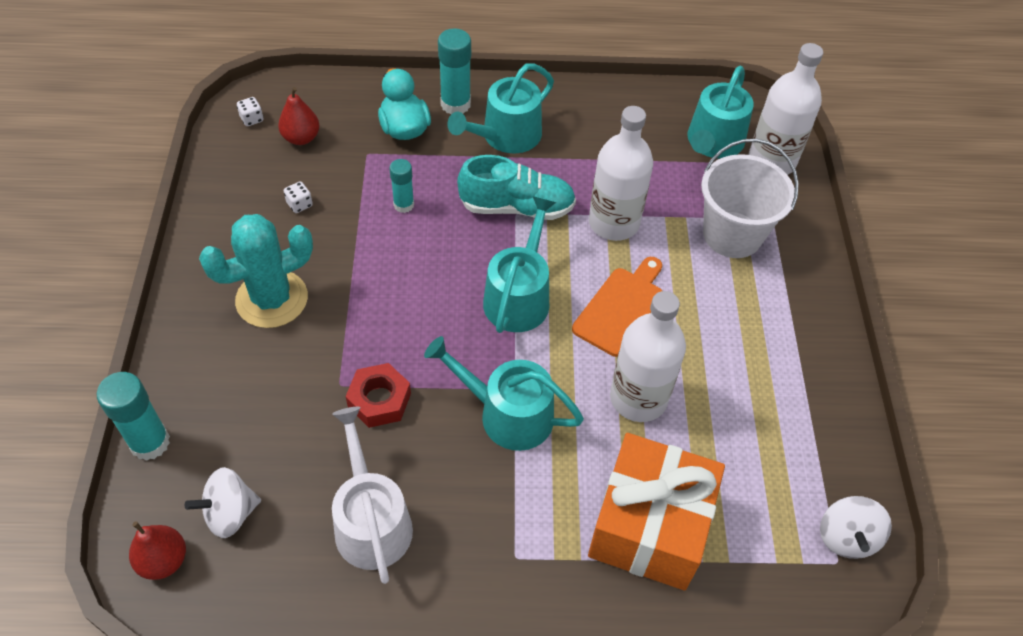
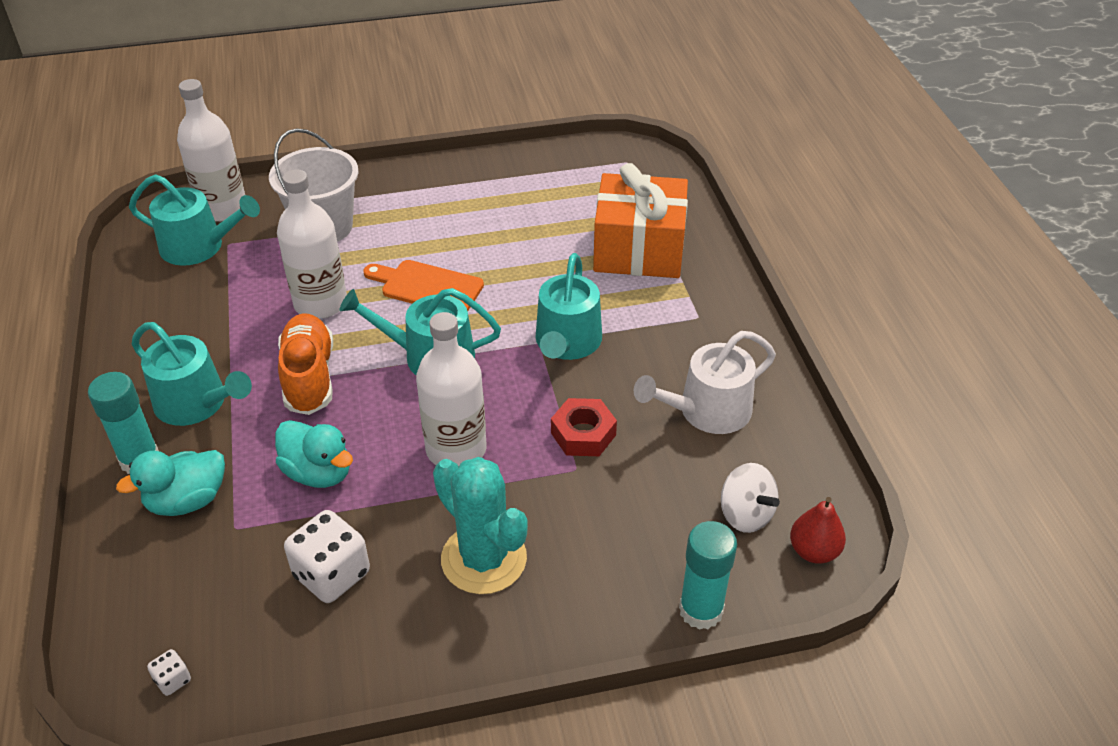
camera: 100 degrees left, 10 degrees down
red pear [278,87,320,145] -> none
white dice [284,181,313,213] -> white dice [284,510,370,603], size x2.18
turquoise glue stick [389,159,414,213] -> turquoise duck [275,420,353,488]
turquoise shoe [457,155,576,220] -> orange shoe [278,313,333,415]
white bottle [610,291,686,422] -> white bottle moved to [416,312,487,466]
white spinning top [820,496,892,559] -> none

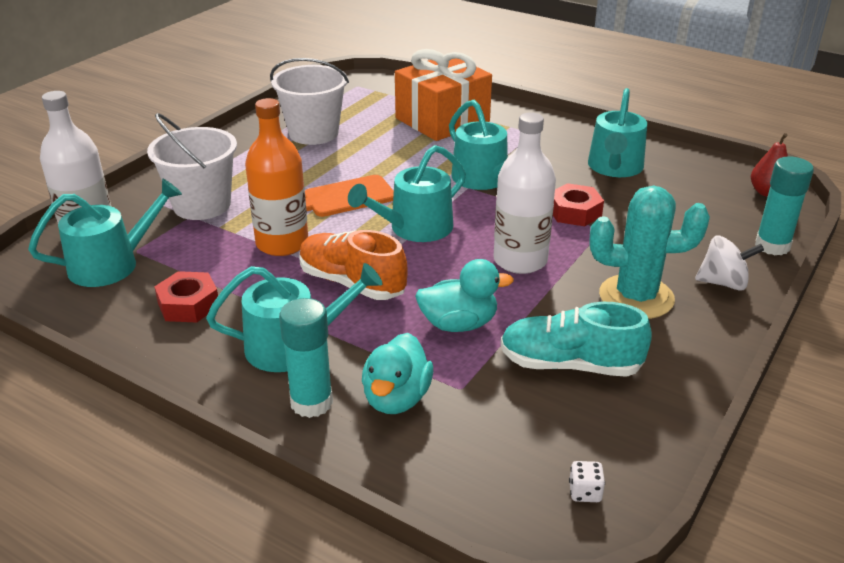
camera: 45 degrees left, 10 degrees down
white bottle [277,170,347,319] -> orange bottle [245,98,308,256]
white dice [284,510,370,603] -> turquoise shoe [500,302,652,377]
white watering can [634,331,776,434] -> turquoise watering can [588,88,647,177]
white spinning top [721,463,780,533] -> white spinning top moved to [695,235,764,291]
none -> red nut [154,271,218,323]
none -> white bucket [270,58,349,145]

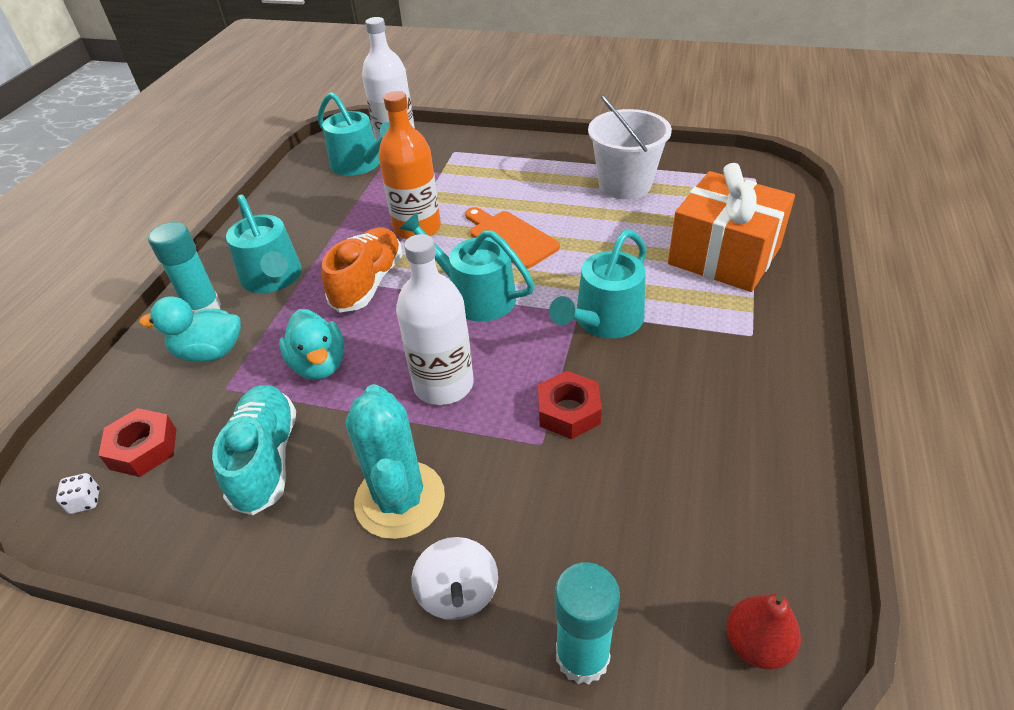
camera: 75 degrees right, 10 degrees up
white bucket [147,113,237,220] -> none
red nut [154,271,218,323] -> red nut moved to [98,408,176,477]
turquoise watering can [588,88,647,177] -> none

